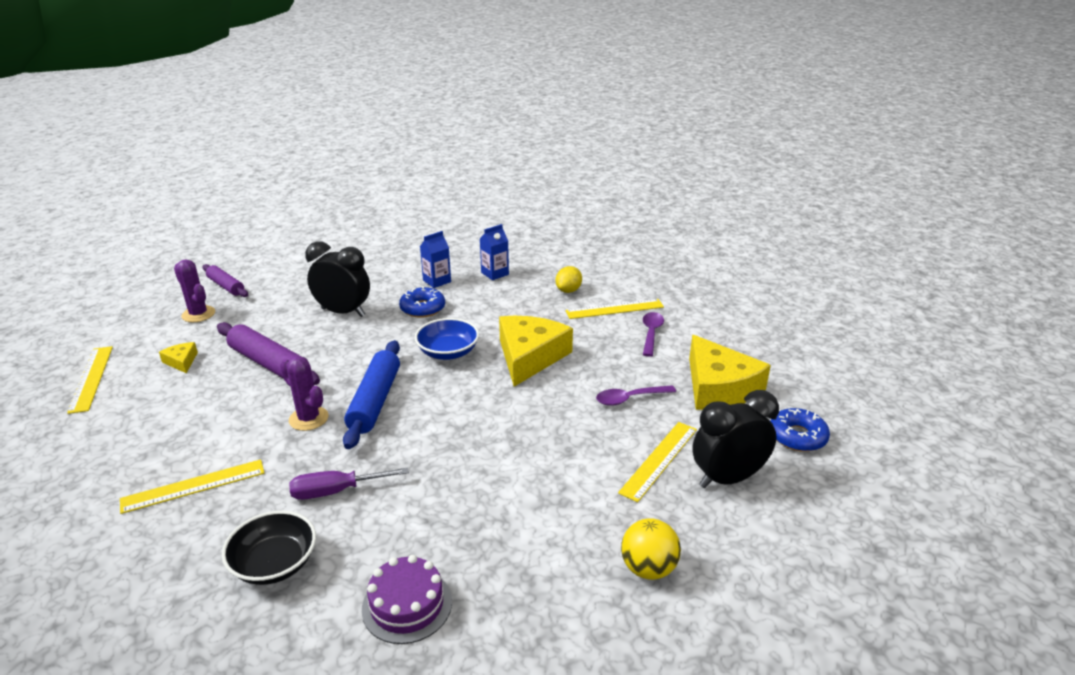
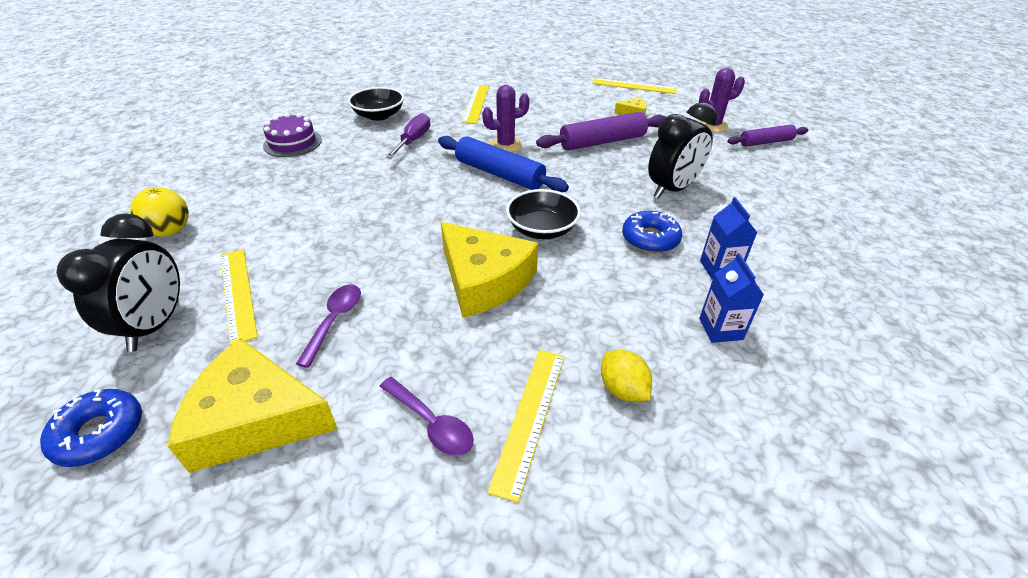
camera: 120 degrees right, 10 degrees up
blue bowl [415,318,479,360] -> black bowl [506,189,581,239]

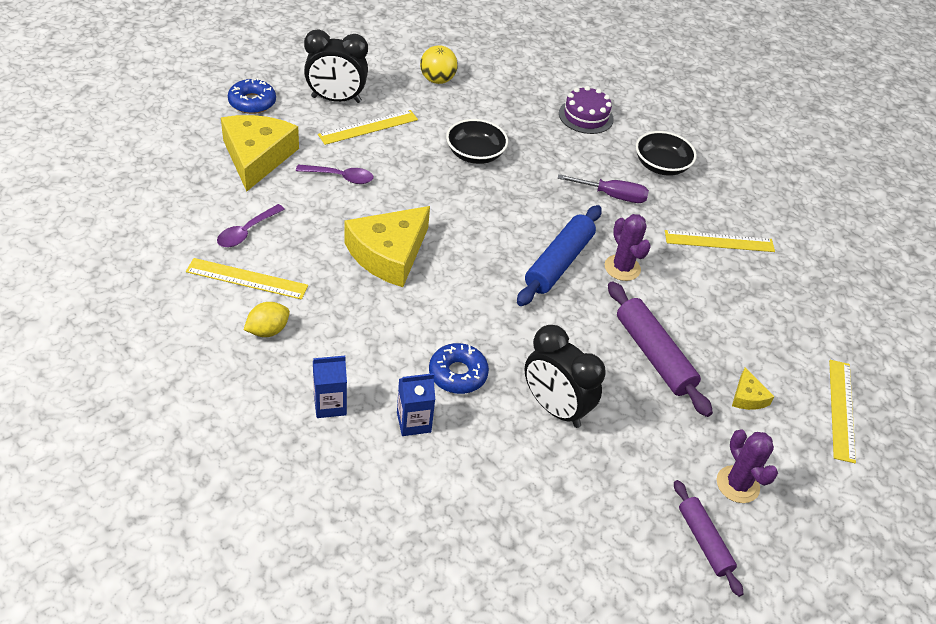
camera: 80 degrees right, 5 degrees up
black bowl [506,189,581,239] -> black bowl moved to [446,119,508,164]

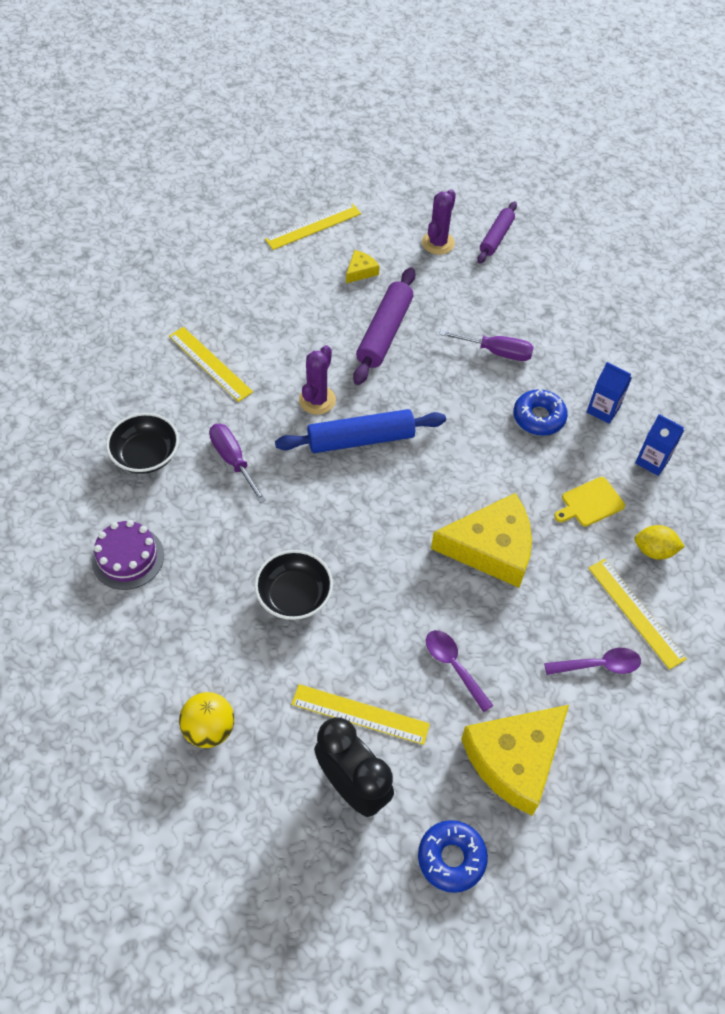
camera: 130 degrees left, 10 degrees up
black clock [524,325,606,428] -> purple screwdriver [439,330,534,361]
none -> yellow cutting board [554,477,625,527]

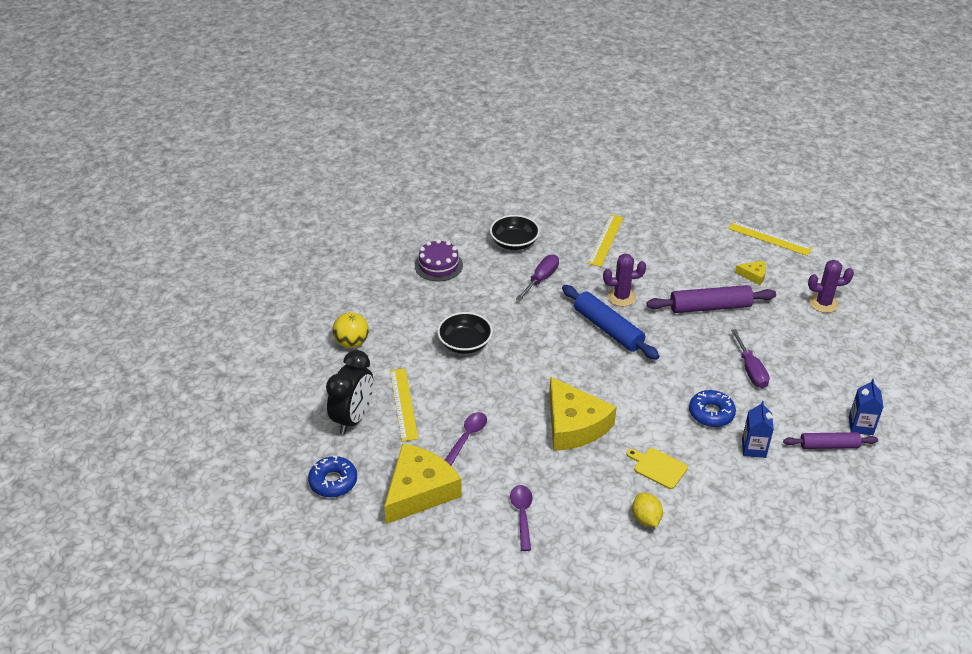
camera: 65 degrees right, 15 degrees down
yellow cheese [461,705,569,816] -> yellow cheese turned 105 degrees clockwise [384,443,462,524]
purple rolling pin [477,201,517,263] -> purple rolling pin moved to [783,432,878,449]
purple spoon [544,648,641,675] -> purple spoon turned 150 degrees counterclockwise [510,485,532,551]
yellow ruler [588,559,686,670] -> none
blue carton [635,414,684,476] -> blue carton moved to [849,379,884,435]

